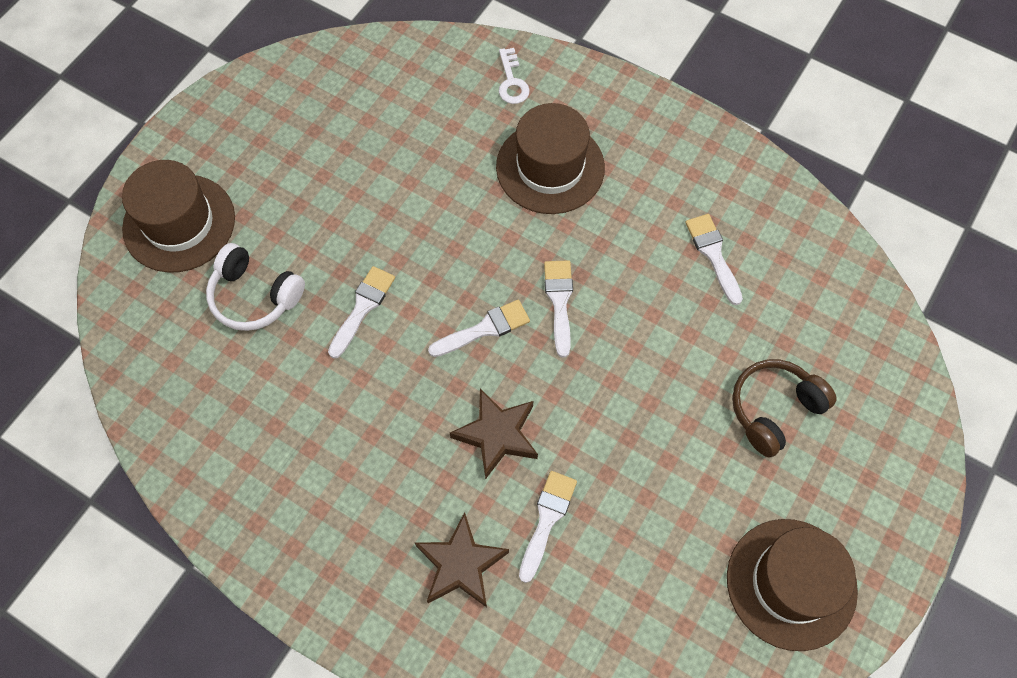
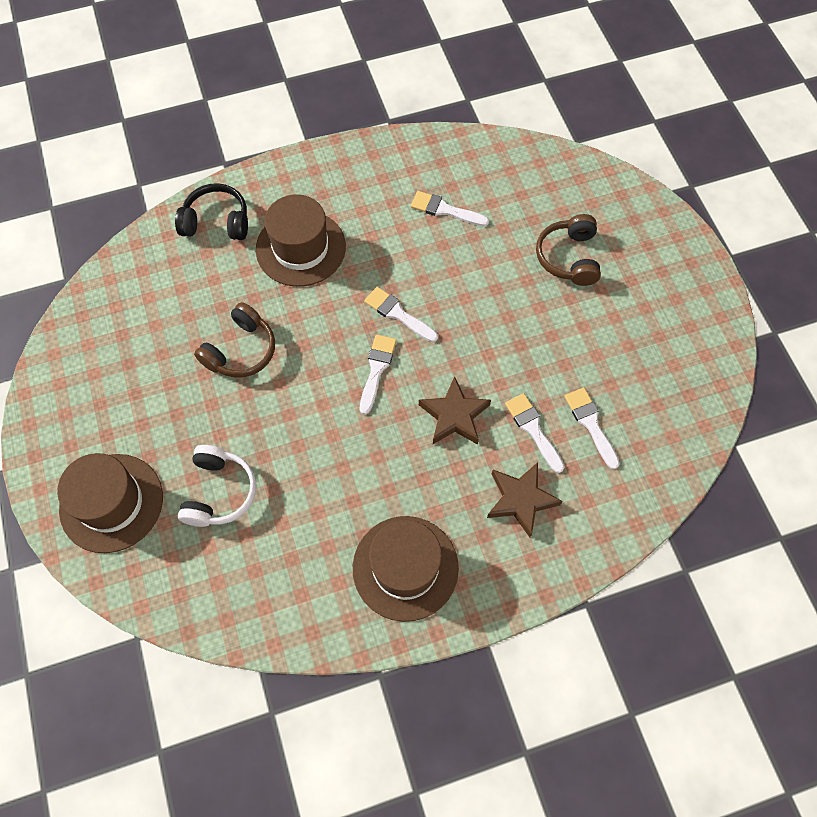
camera: 50 degrees left, 0 degrees up
white headphones [206,243,305,331] -> white headphones turned 60 degrees counterclockwise [178,445,256,527]
white brush [328,266,395,359] -> white brush moved to [564,388,620,469]
white key [499,48,530,104] -> black headphones [175,183,248,240]
brown hat [727,519,858,651] -> brown hat moved to [353,516,459,622]
none -> brown headphones [194,302,275,378]

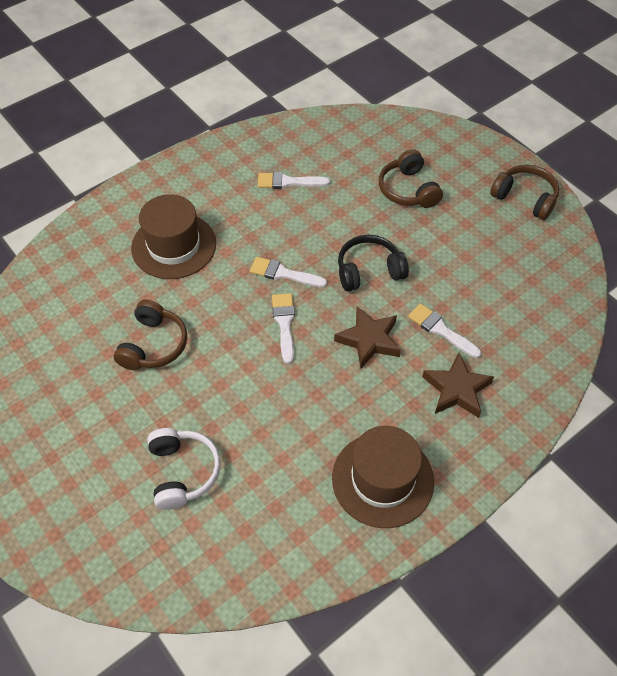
camera: 20 degrees left, 10 degrees down
brown hat [57,453,163,553] -> none
black headphones [175,183,248,240] -> black headphones moved to [338,235,409,291]
white brush [564,388,620,469] -> none
none -> brown headphones [490,165,559,220]

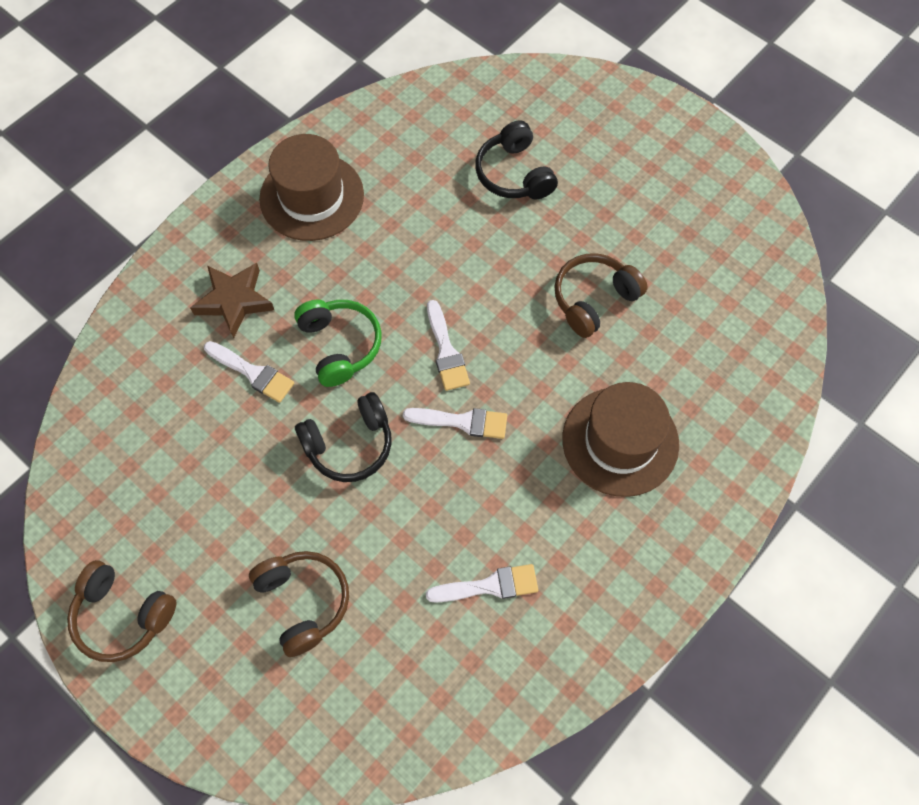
camera: 170 degrees right, 10 degrees up
brown headphones [114,300,187,370] -> brown headphones turned 45 degrees clockwise [554,253,648,338]
white headphones [147,428,221,510] -> black headphones [475,120,558,200]
brown star [334,306,401,368] -> green headphones [294,300,382,387]

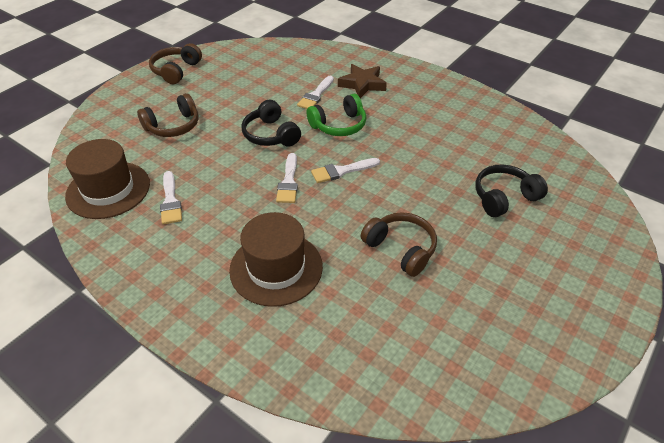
camera: 85 degrees right, 20 degrees down
brown hat [259,134,364,241] -> brown hat moved to [65,139,150,219]

